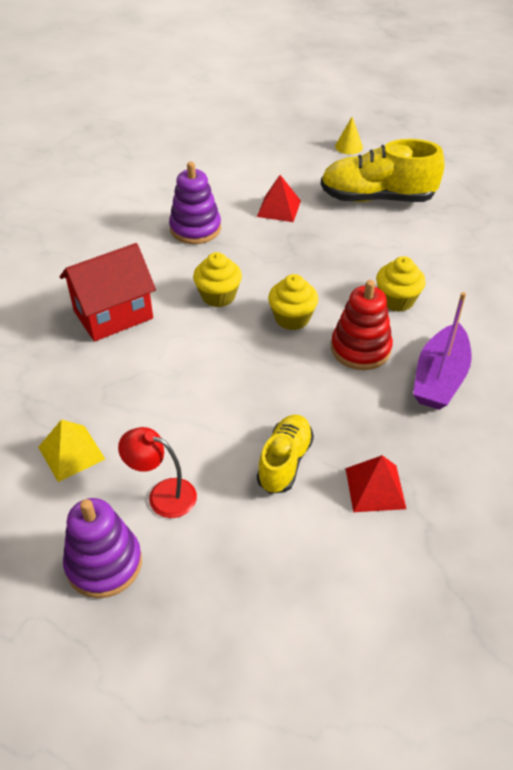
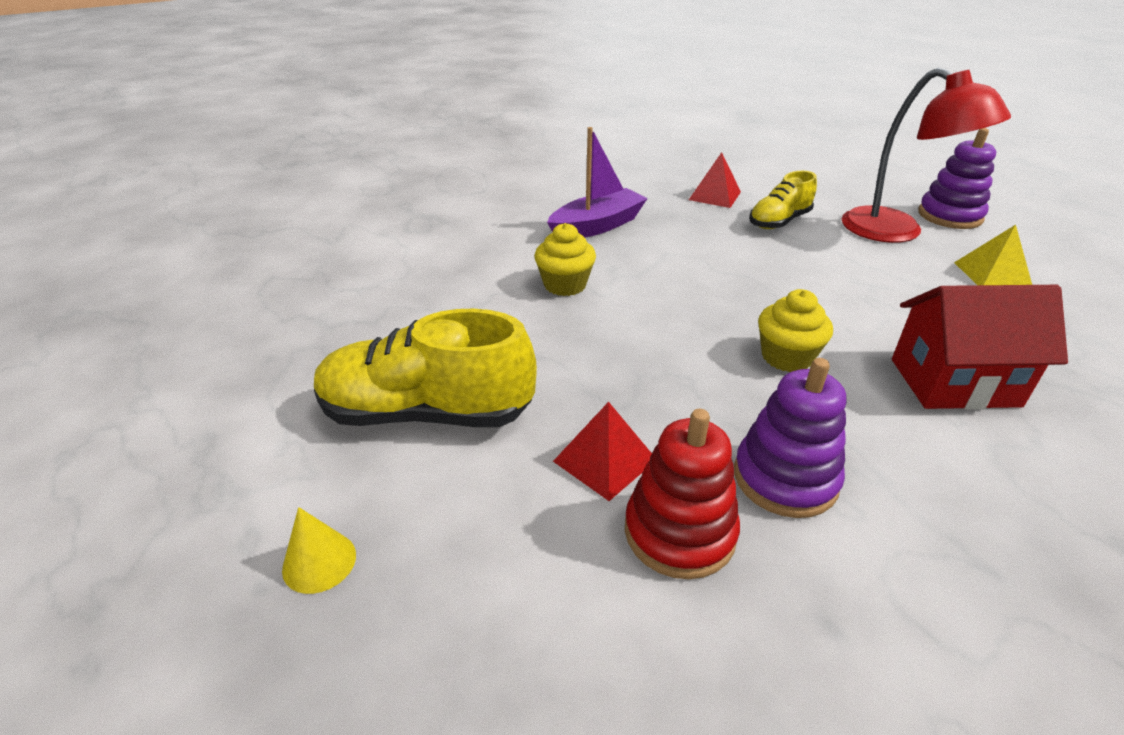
camera: 150 degrees left, 10 degrees down
red lamp [118,427,197,518] -> red lamp [842,68,1011,243], size x1.82
yellow cupcake [268,274,318,330] -> none
yellow shoe [321,139,445,202] -> yellow shoe turned 150 degrees clockwise [314,309,537,427]
red stacking toy [331,280,393,370] -> red stacking toy moved to [625,409,740,579]

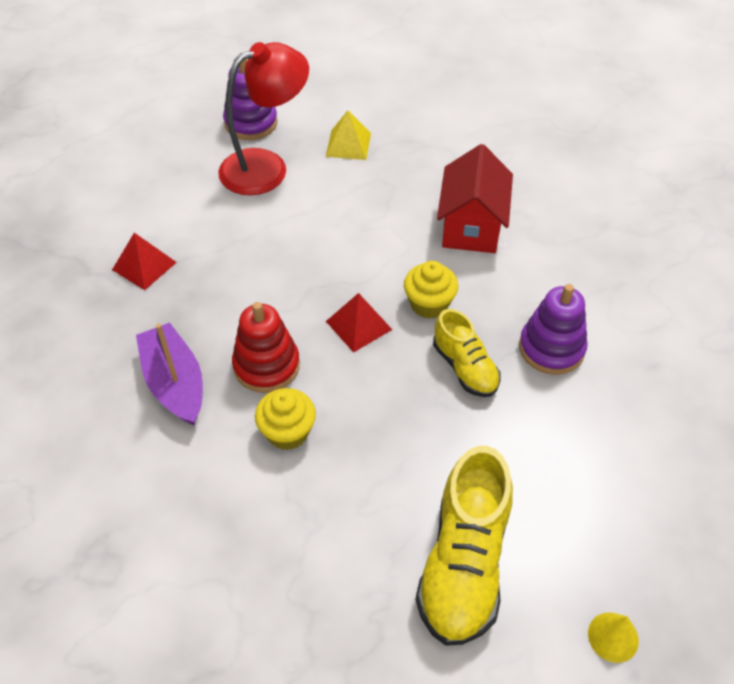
camera: 80 degrees left, 15 degrees up
red pyramid [553,402,652,501] -> red pyramid moved to [326,293,392,353]
red stacking toy [625,409,740,579] -> red stacking toy moved to [232,302,300,393]
yellow shoe [749,171,817,229] -> yellow shoe moved to [433,309,501,397]

